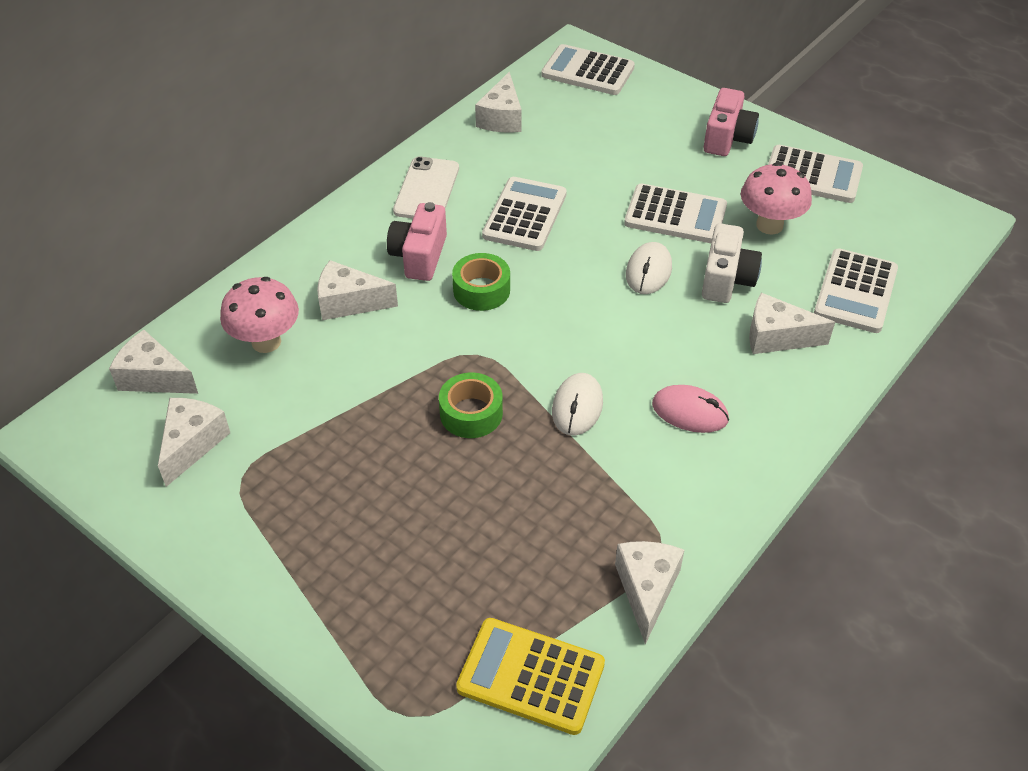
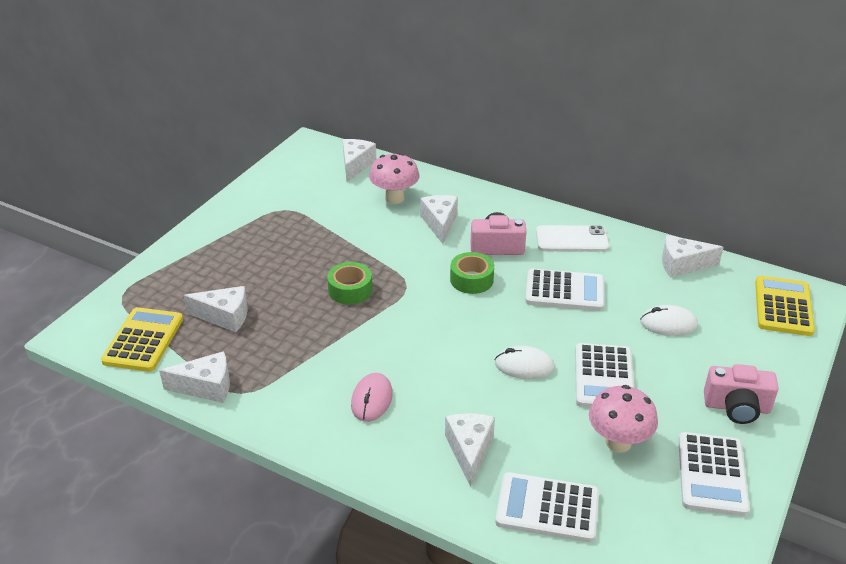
camera: 80 degrees right, 10 degrees down
white cheese [158,398,230,487] -> white cheese moved to [184,286,248,332]
white calculator [541,44,635,95] -> yellow calculator [755,276,815,336]
white mouse [552,373,603,436] -> white mouse moved to [640,305,698,336]
white camera [702,223,762,303] -> none

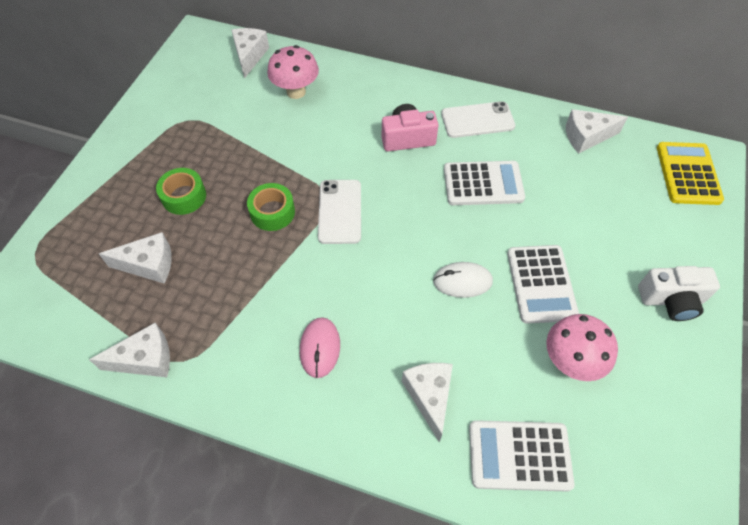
camera: 10 degrees left, 20 degrees up
yellow calculator [101,307,183,372] -> none
white cheese [420,195,458,244] -> none
green tape [450,252,494,294] -> green tape moved to [156,168,206,215]
white mouse [640,305,698,336] -> none
white calculator [678,432,750,516] -> none
pink camera [704,364,779,424] -> white camera [638,266,720,321]
none -> white phone [318,180,361,244]

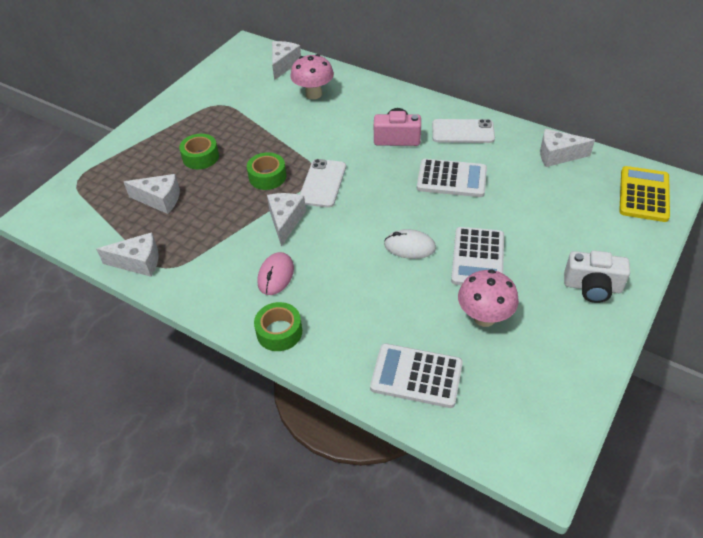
camera: 15 degrees right, 10 degrees down
white cheese [402,363,453,442] -> white cheese moved to [267,193,306,246]
none -> green tape [254,302,302,351]

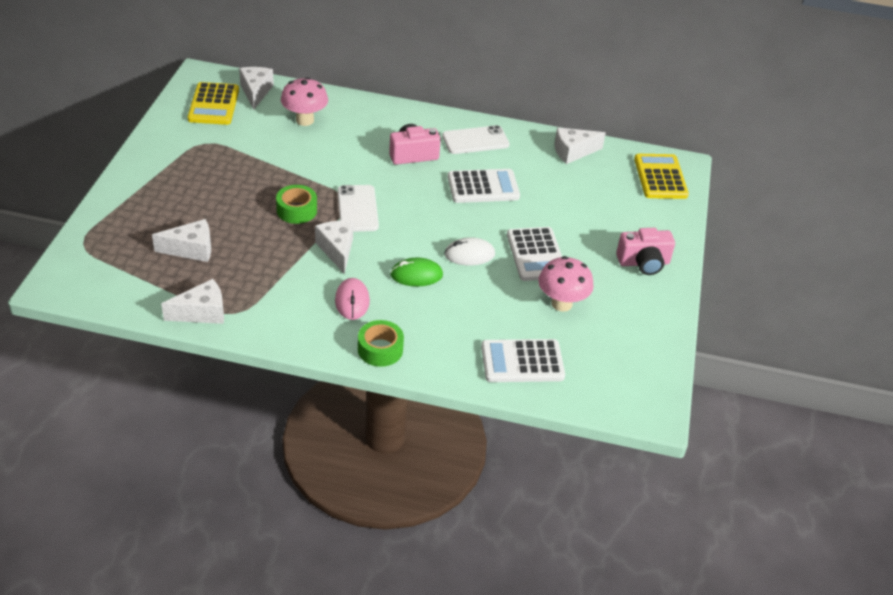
camera: 25 degrees left, 5 degrees down
green tape [179,134,219,169] -> none
white camera [564,251,630,303] -> pink camera [616,228,675,275]
none -> yellow calculator [188,82,239,125]
none -> green mouse [390,258,443,286]

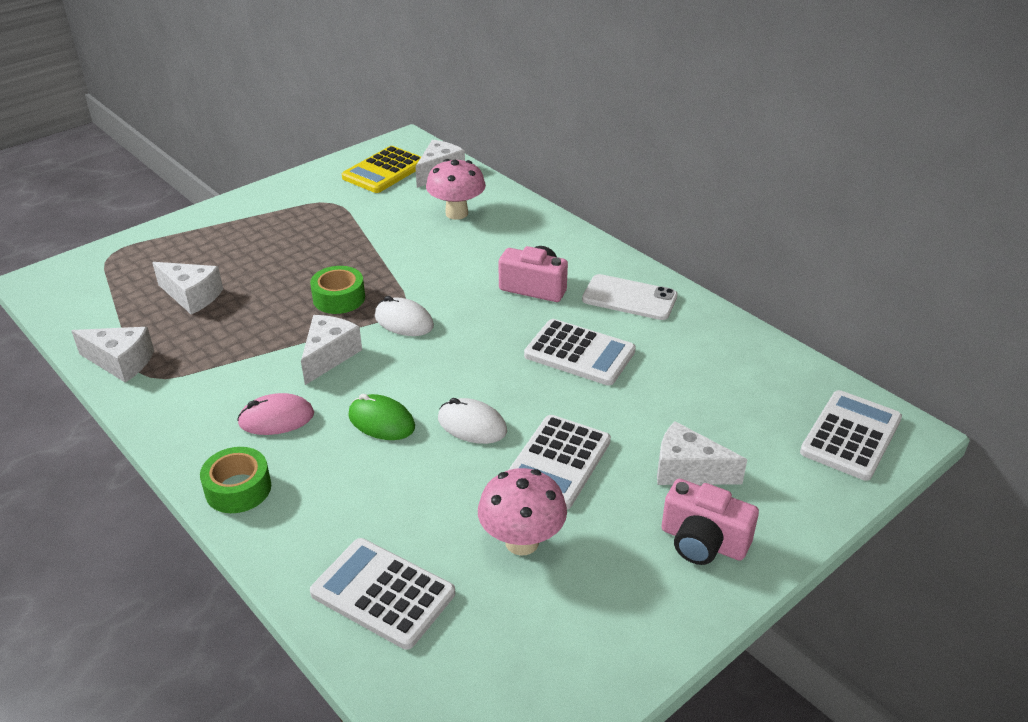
camera: 40 degrees right, 5 degrees down
pink mouse [335,278,370,320] -> pink mouse turned 45 degrees clockwise [237,393,314,435]
white phone [338,185,379,232] -> white mouse [375,296,434,336]
white cheese [554,127,606,164] -> white cheese moved to [657,421,747,485]
yellow calculator [634,154,689,199] -> white calculator [800,390,902,481]

